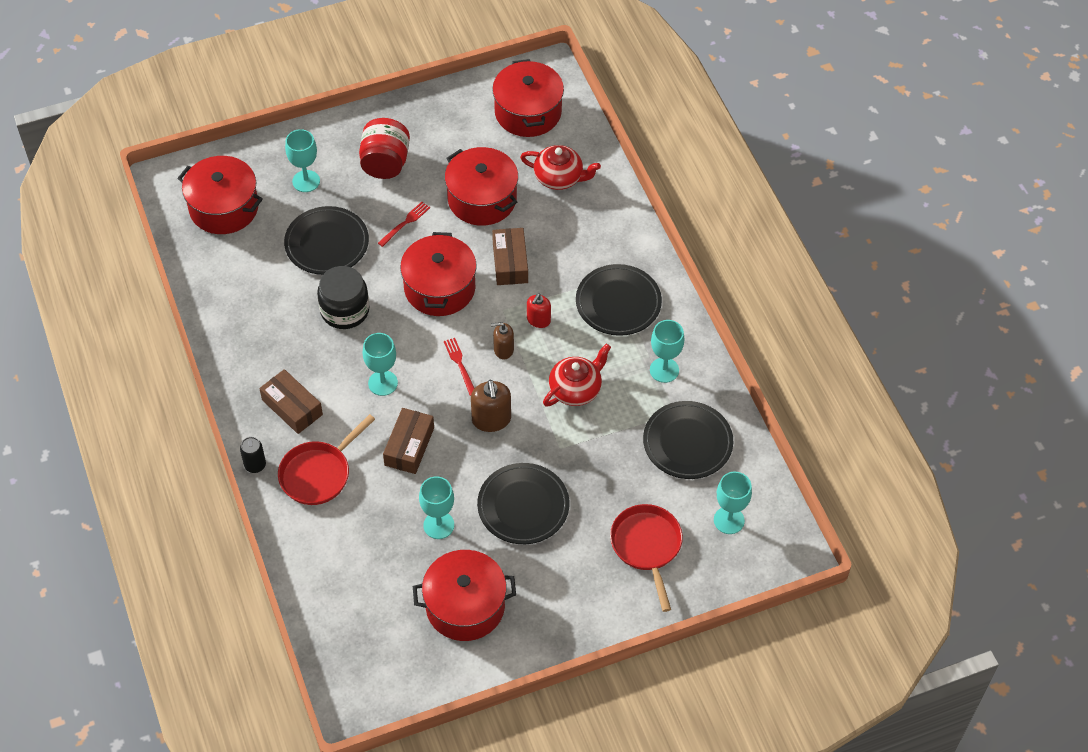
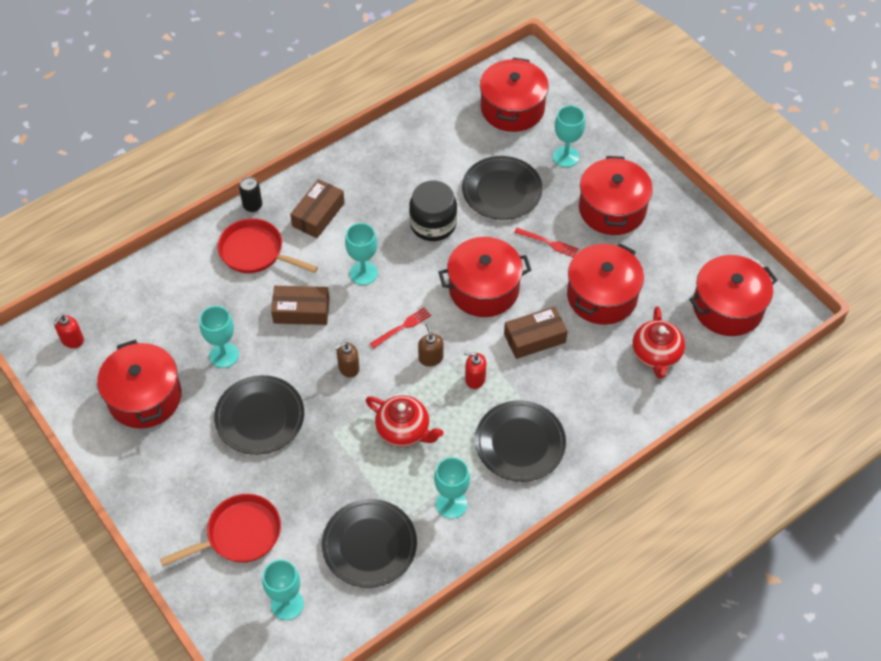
camera: 75 degrees right, 0 degrees up
red jar [359,118,410,179] -> red pot [579,156,653,235]
brown soap dispenser [471,380,511,432] -> brown soap dispenser [335,342,359,378], size x0.65
none -> red soap dispenser [54,315,84,348]

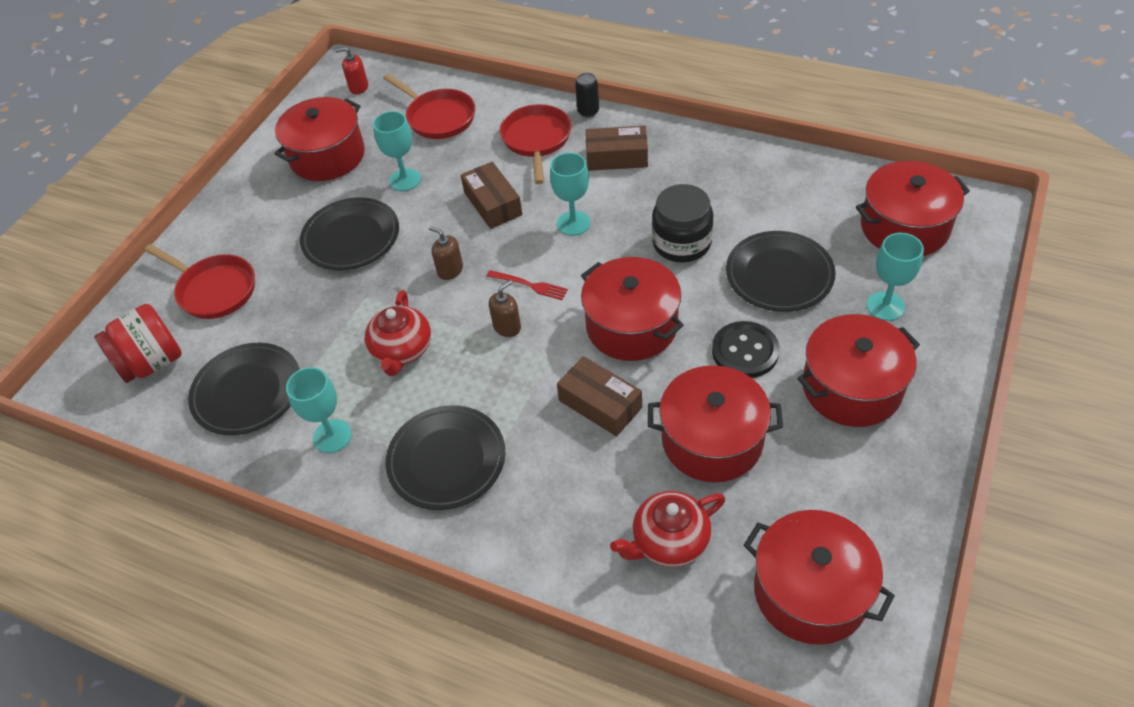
camera: 65 degrees right, 5 degrees down
turquoise goblet [262,560,304,620] -> red jar [94,304,182,383]
red soap dispenser [464,352,486,389] -> none
red fork [514,228,579,257] -> black button [712,321,779,378]
none -> red pan [383,74,475,139]

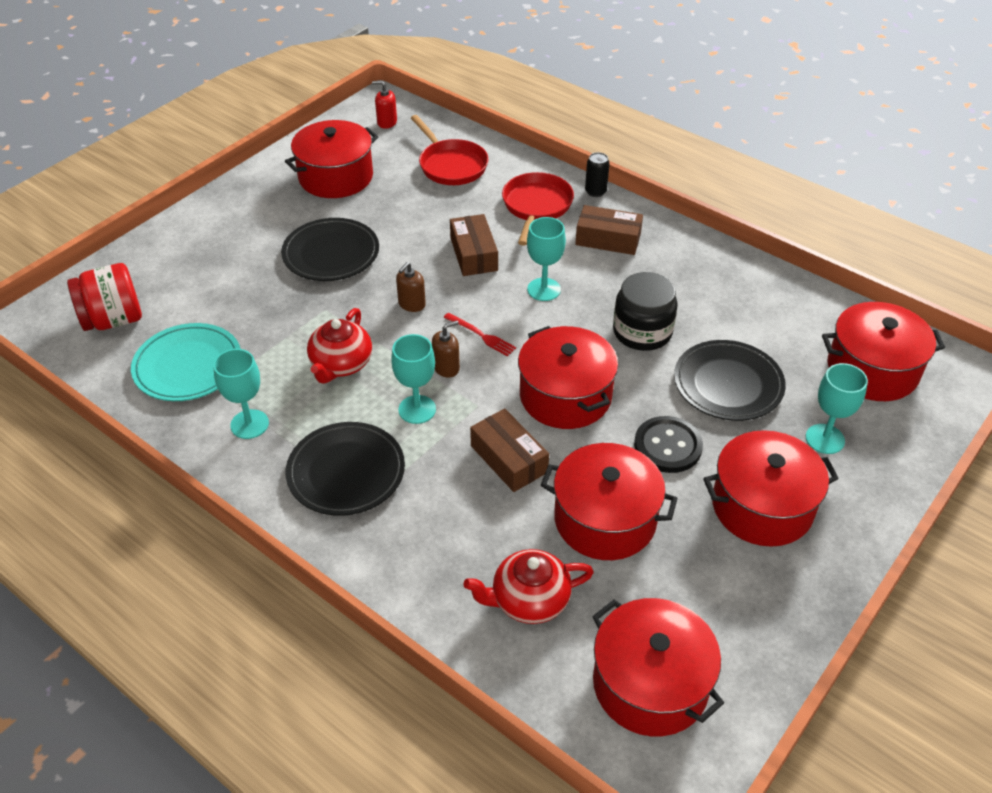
camera: 10 degrees right, 5 degrees down
red pan [145,244,255,319] -> none
black plate [188,343,300,435] -> turquoise plate [131,323,241,401]
turquoise goblet [373,111,421,191] -> turquoise goblet moved to [391,334,436,424]
brown soap dispenser [429,226,463,280] -> brown soap dispenser turned 105 degrees counterclockwise [396,262,426,312]

